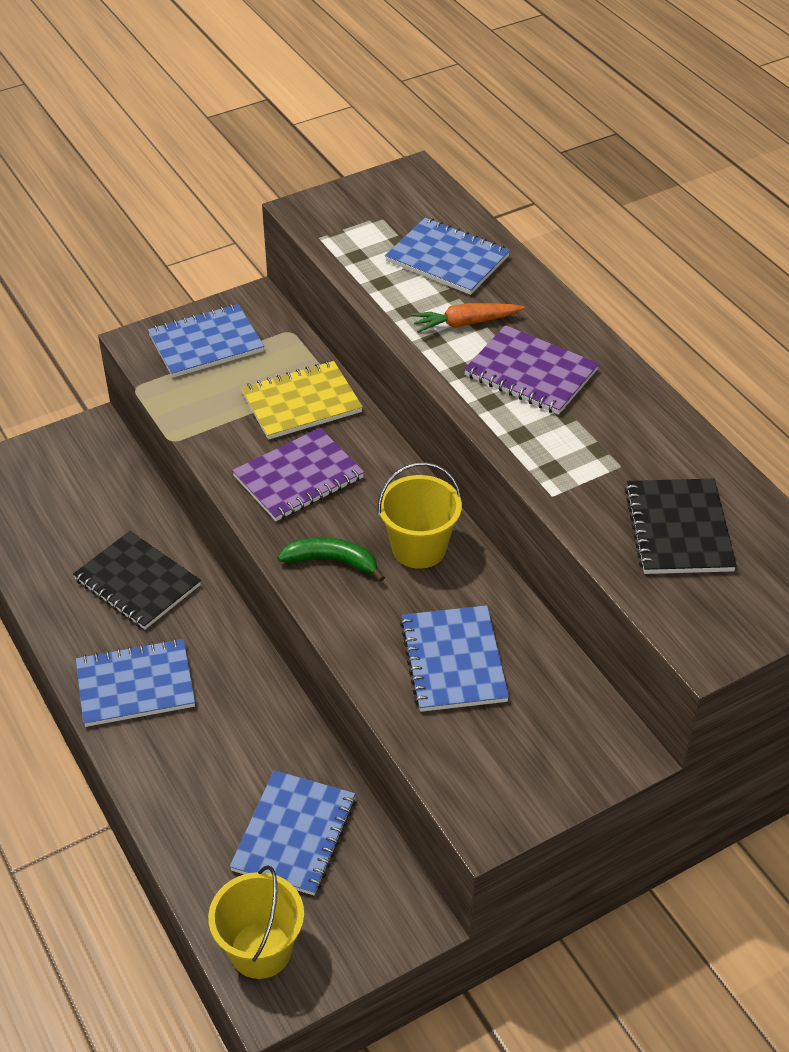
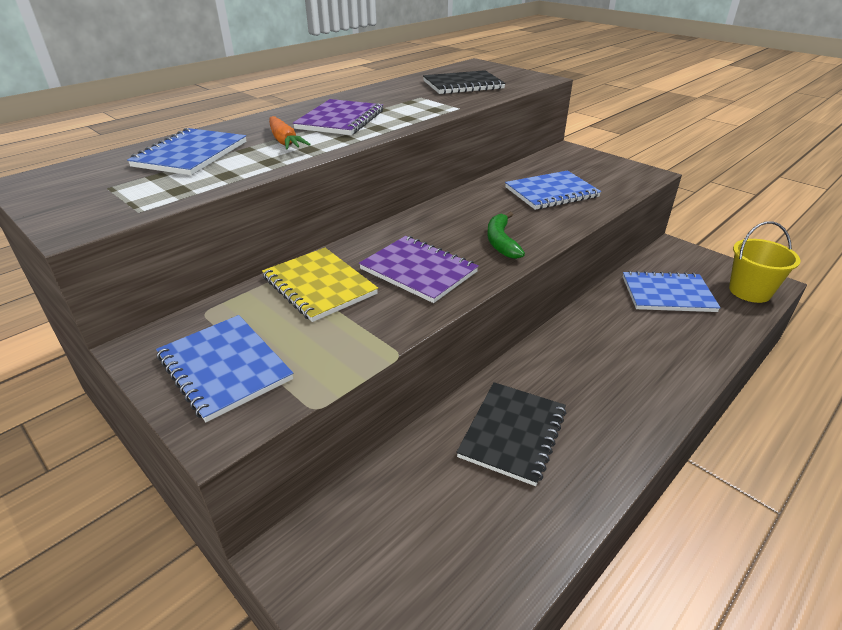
camera: 105 degrees left, 10 degrees down
blue notebook [76,638,195,727] -> none
yellow bucket [378,462,462,569] -> none

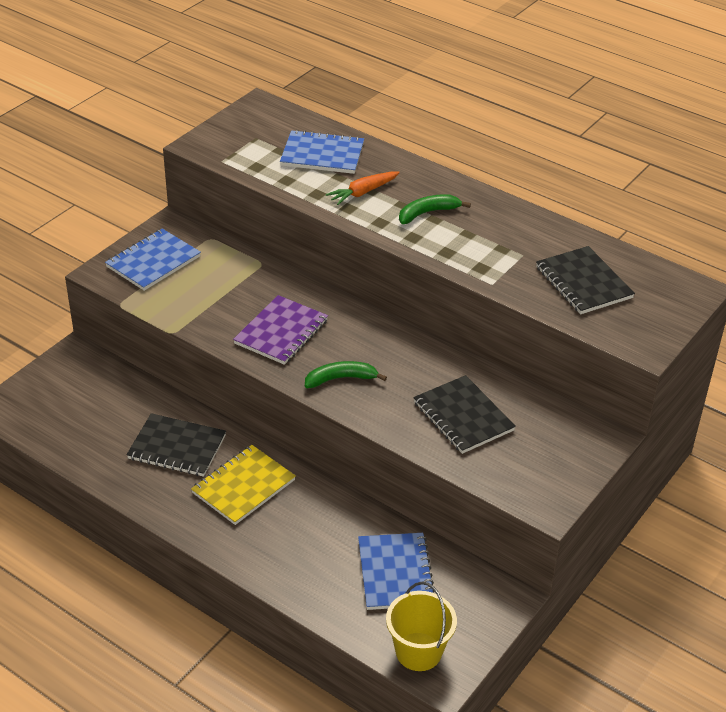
camera: 80 degrees right, 5 degrees up
yellow notebook [262,248,378,322] -> yellow notebook moved to [191,445,296,525]
purple notebook [293,99,383,135] -> green banana [399,194,471,224]
blue notebook [505,170,601,210] -> black notebook [413,375,516,454]

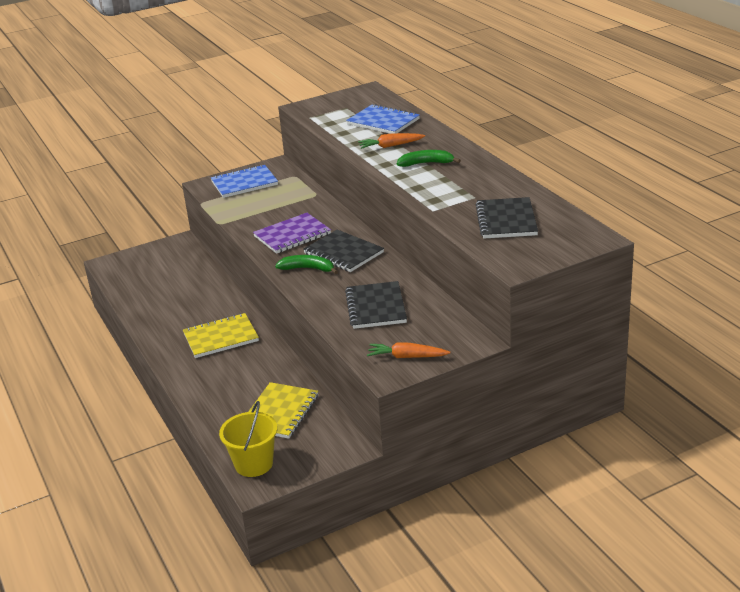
camera: 30 degrees right, 10 degrees down
black notebook [126,413,226,477] -> black notebook moved to [303,230,384,272]
blue notebook [358,533,434,610] -> yellow notebook [248,382,318,439]
none -> orange carrot [367,342,450,358]

